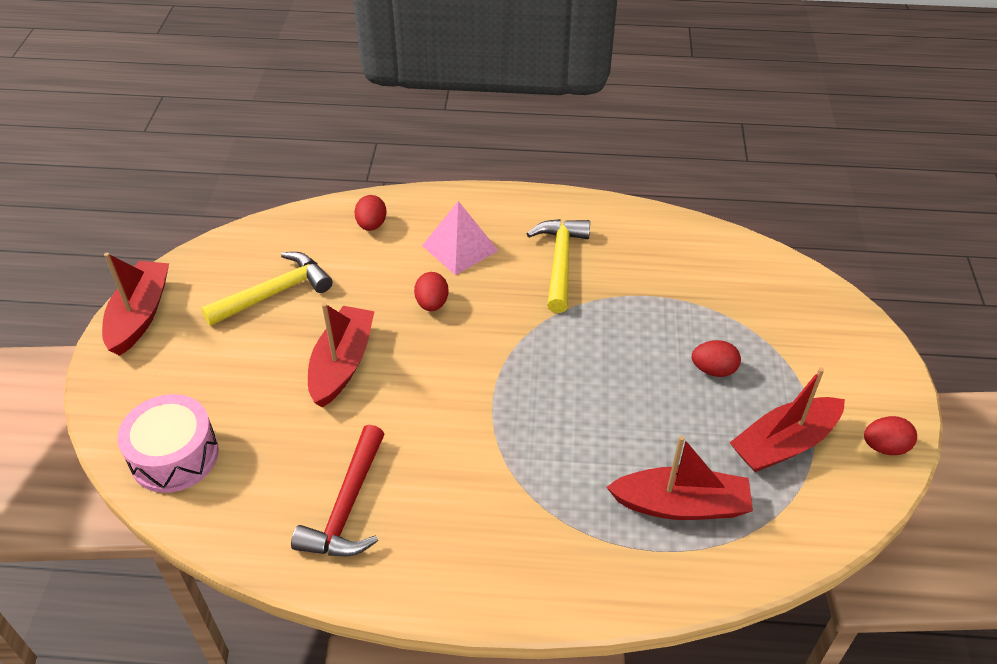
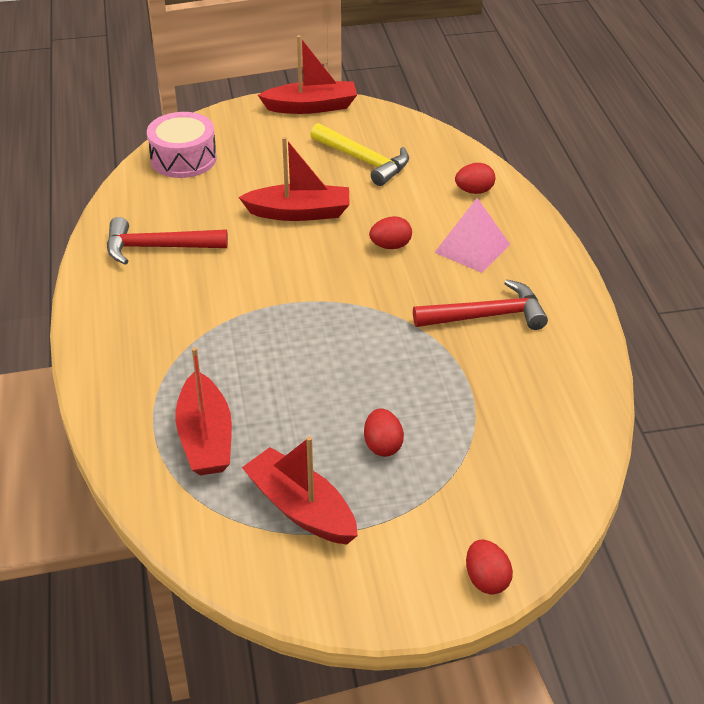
camera: 75 degrees right, 5 degrees down
yellow hammer [527,219,590,313] -> red hammer [413,279,548,330]
red egg [864,416,917,455] -> red egg moved to [466,539,513,595]

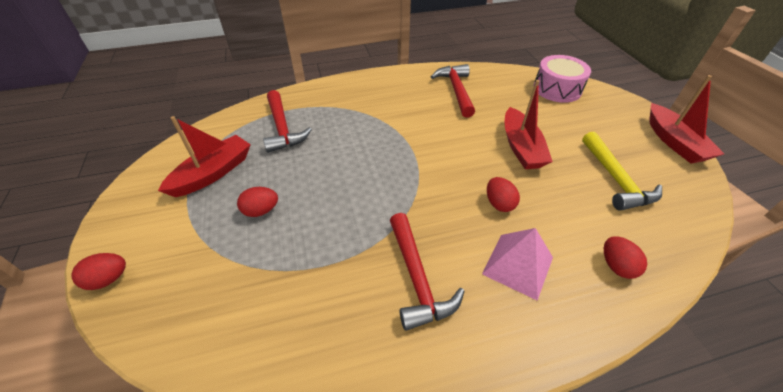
camera: 85 degrees right, 5 degrees up
red boat [175,347,232,475] -> red hammer [263,90,312,153]
yellow hammer [310,123,409,186] -> yellow hammer turned 45 degrees counterclockwise [582,132,662,211]

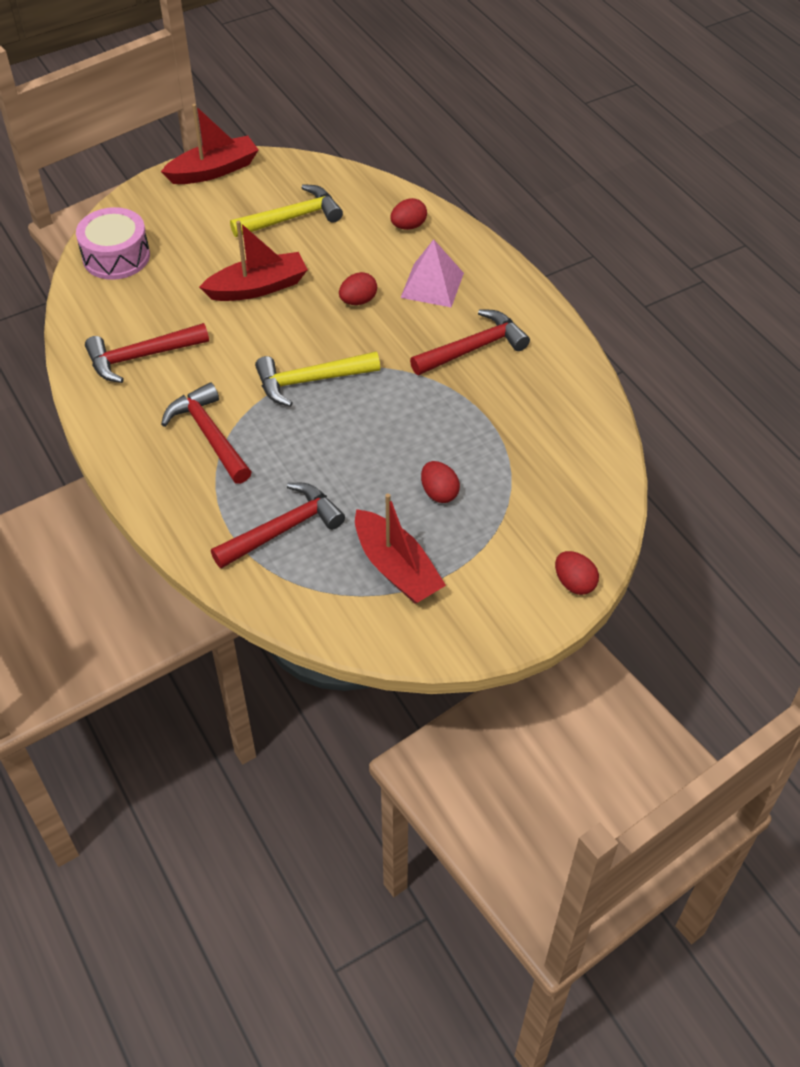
camera: 105 degrees left, 5 degrees up
red boat [158,116,251,197] -> red boat turned 150 degrees counterclockwise [355,493,446,604]
none -> red hammer [161,382,251,484]
none -> yellow hammer [255,351,380,407]

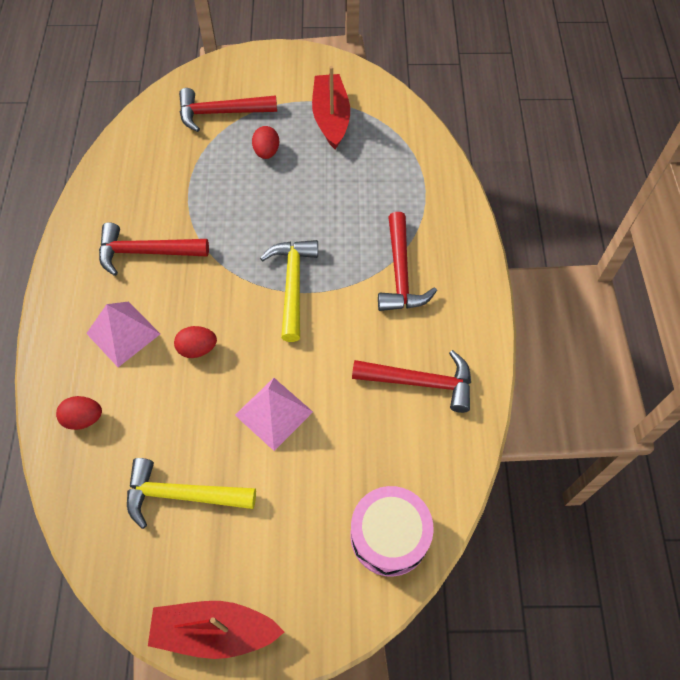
camera: 150 degrees left, 10 degrees up
red boat [199,221,308,301] -> pink pyramid [235,378,313,451]
red hammer [211,483,345,569] -> red hammer moved to [179,88,277,132]
yellow hammer [255,351,380,407] -> yellow hammer turned 105 degrees counterclockwise [260,240,318,342]
red egg [555,551,599,595] -> none

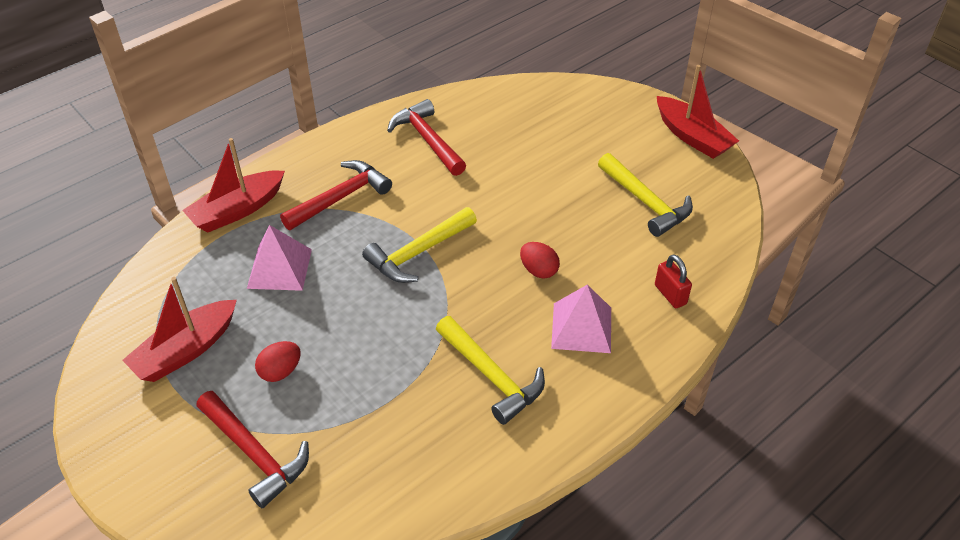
camera: 130 degrees left, 15 degrees down
red egg [56,396,102,430] -> red padlock [655,255,692,308]
red hammer [99,222,209,276] -> yellow hammer [436,316,545,425]
pink pyramid [235,378,313,451] -> pink pyramid moved to [247,225,312,291]
pink drum [350,486,433,577] -> none
none -> red boat [182,138,285,232]

